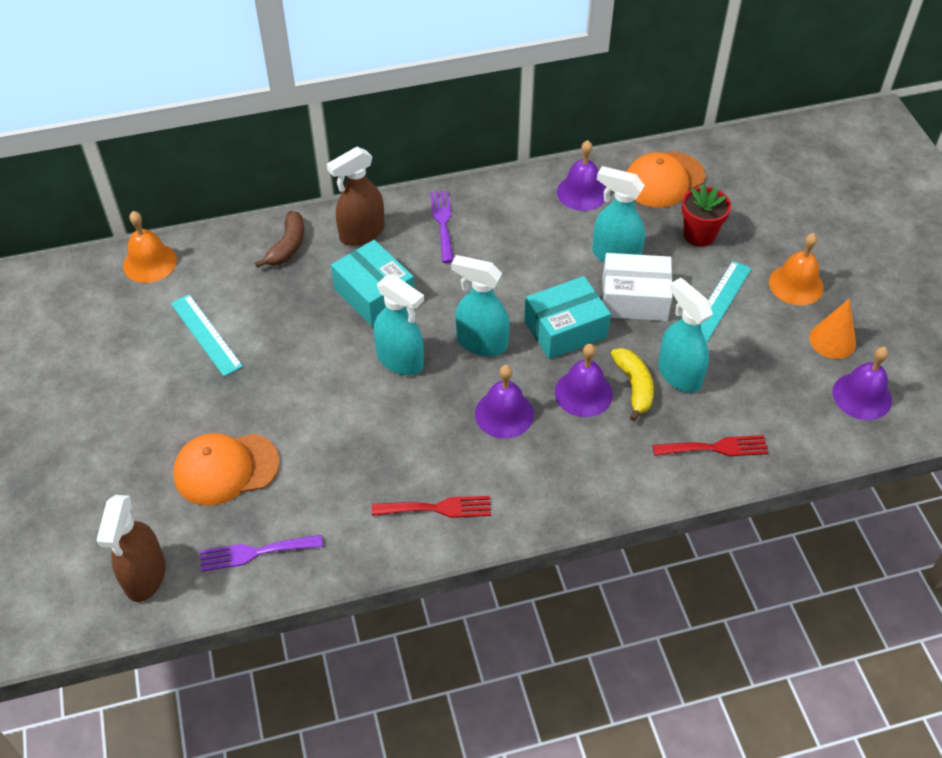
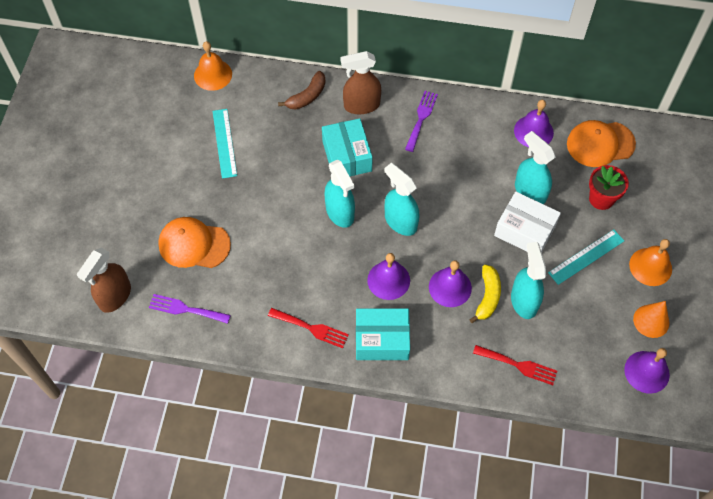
camera: 25 degrees right, 10 degrees up
turquoise box [524,276,611,359] -> turquoise box moved to [356,308,410,360]

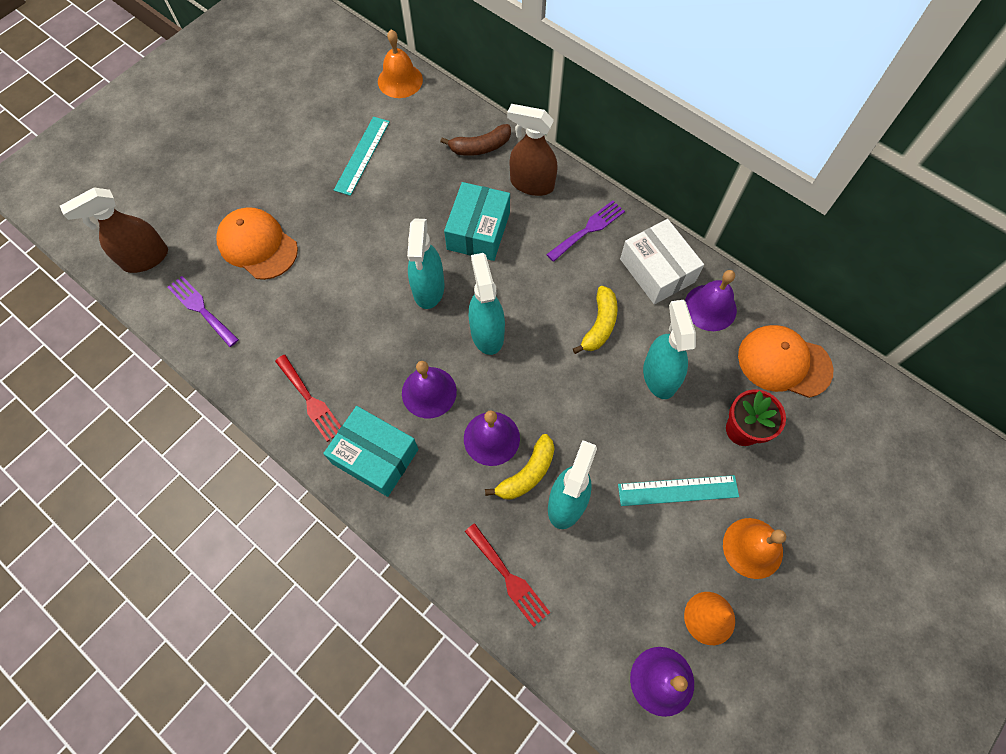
camera: 30 degrees right, 5 degrees up
white box [494,192,561,252] -> white box moved to [620,219,704,304]
none -> yellow banana [573,286,618,354]

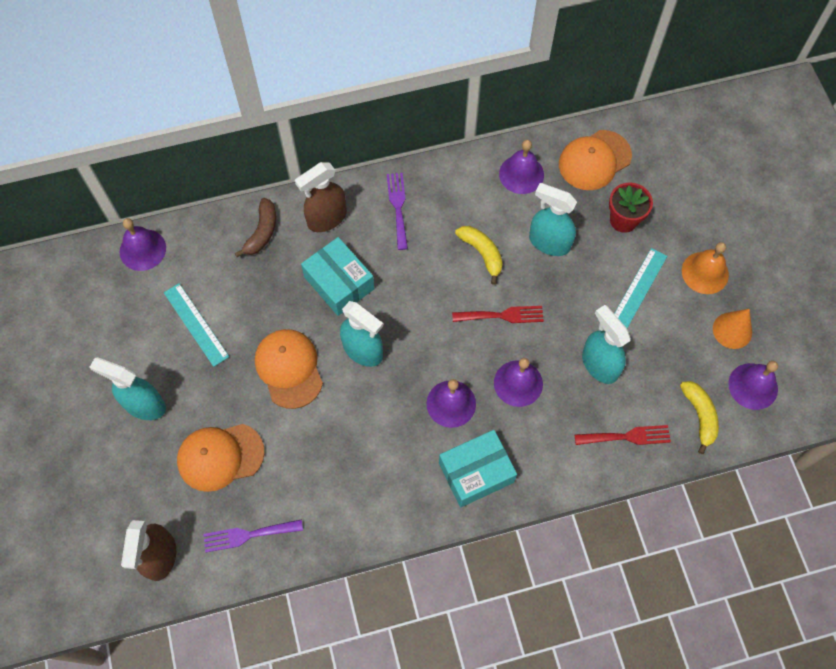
camera: 55 degrees left, 0 degrees up
red fork [275,355,341,442] -> red fork moved to [452,306,544,323]
orange bell [378,29,423,98] -> purple bell [119,218,166,271]
turquoise spray bottle [469,253,505,355] -> turquoise spray bottle moved to [89,357,166,420]
yellow banana [485,434,555,500] -> yellow banana moved to [680,381,719,454]
white box [620,219,704,304] -> none
none -> orange cap [255,329,323,409]

